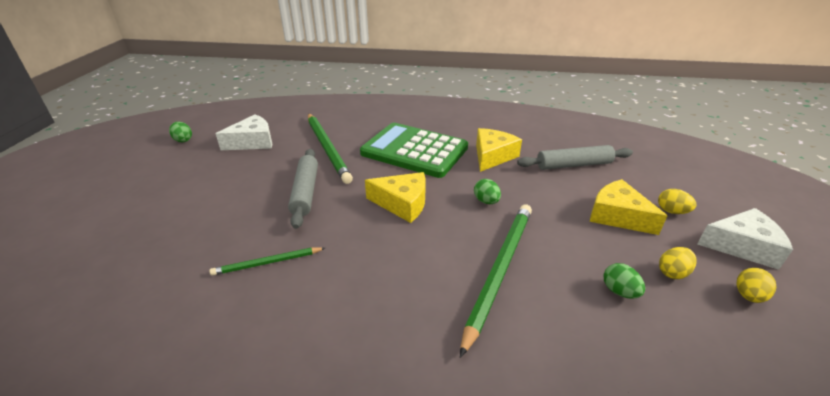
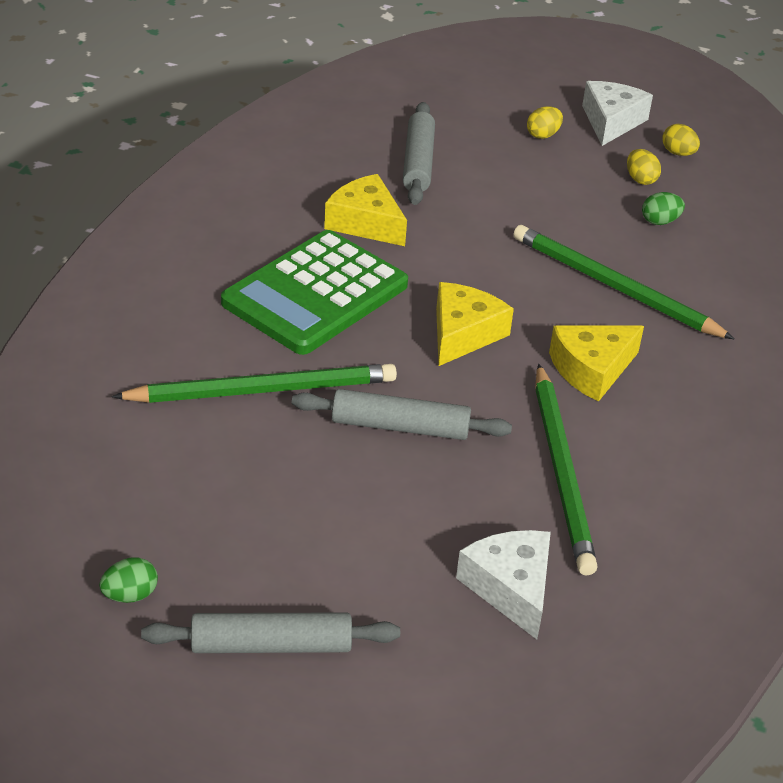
camera: 80 degrees left, 5 degrees up
green pencil [210,247,325,276] -> green pencil [535,364,597,575], size x1.91
white cheese [215,114,272,150] -> white cheese moved to [456,530,551,639]
green egg [474,179,501,204] -> none
yellow cheese [590,179,667,235] -> yellow cheese moved to [549,326,644,402]
none -> grey rolling pin [141,612,400,653]

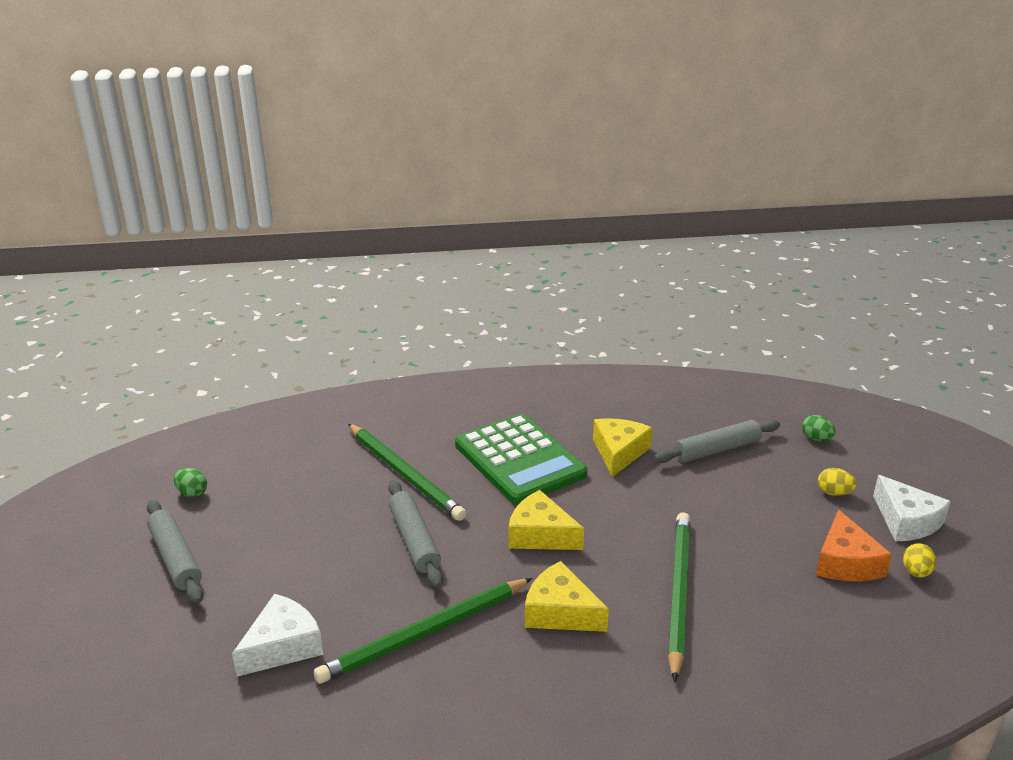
camera: 65 degrees right, 10 degrees down
green calculator [221,230,408,355] -> green calculator turned 135 degrees counterclockwise [455,414,588,505]
yellow cheese [436,282,514,366] -> yellow cheese turned 150 degrees counterclockwise [508,490,584,550]
white cheese [582,81,653,146] -> white cheese turned 75 degrees clockwise [873,475,951,541]
yellow egg [627,149,661,185] -> orange cheese [816,510,892,581]
green egg [642,192,685,225] -> green egg moved to [802,415,836,441]

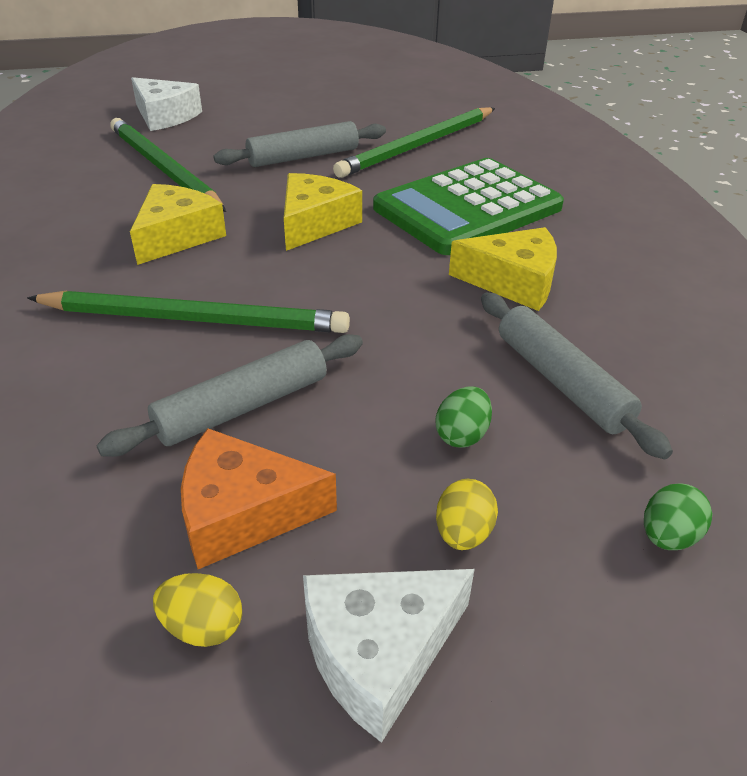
camera: 85 degrees right, 10 degrees up
grey rolling pin [147,500,203,604] -> grey rolling pin moved to [96,334,363,457]
green egg [174,468,207,497] -> green egg moved to [436,386,492,448]

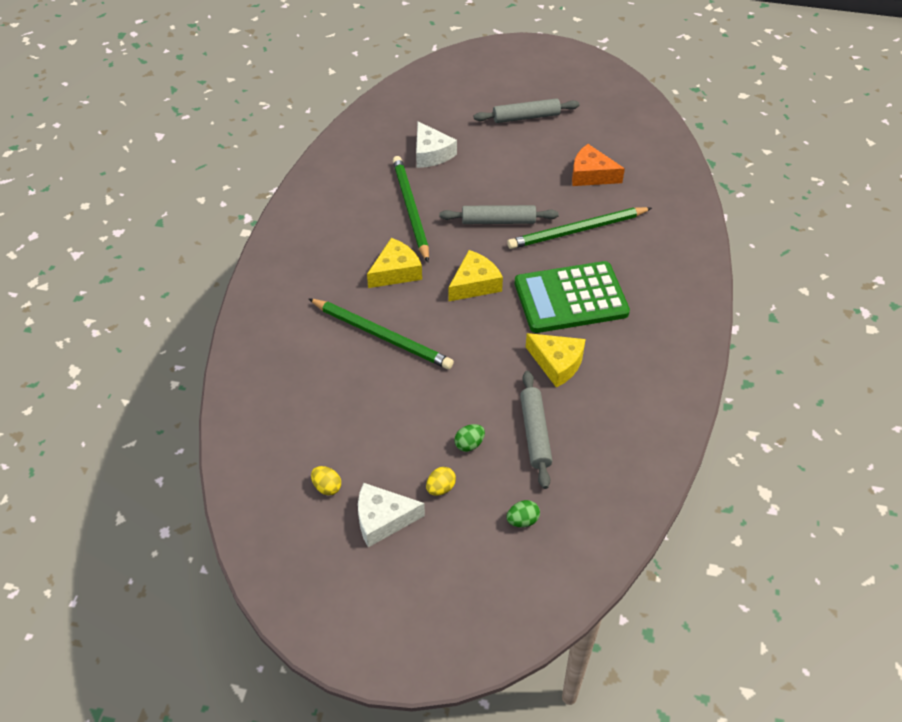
camera: 25 degrees right, 10 degrees up
grey rolling pin [96,334,363,457] -> grey rolling pin moved to [474,98,579,123]
orange cheese [181,428,337,569] -> orange cheese moved to [572,144,625,186]

